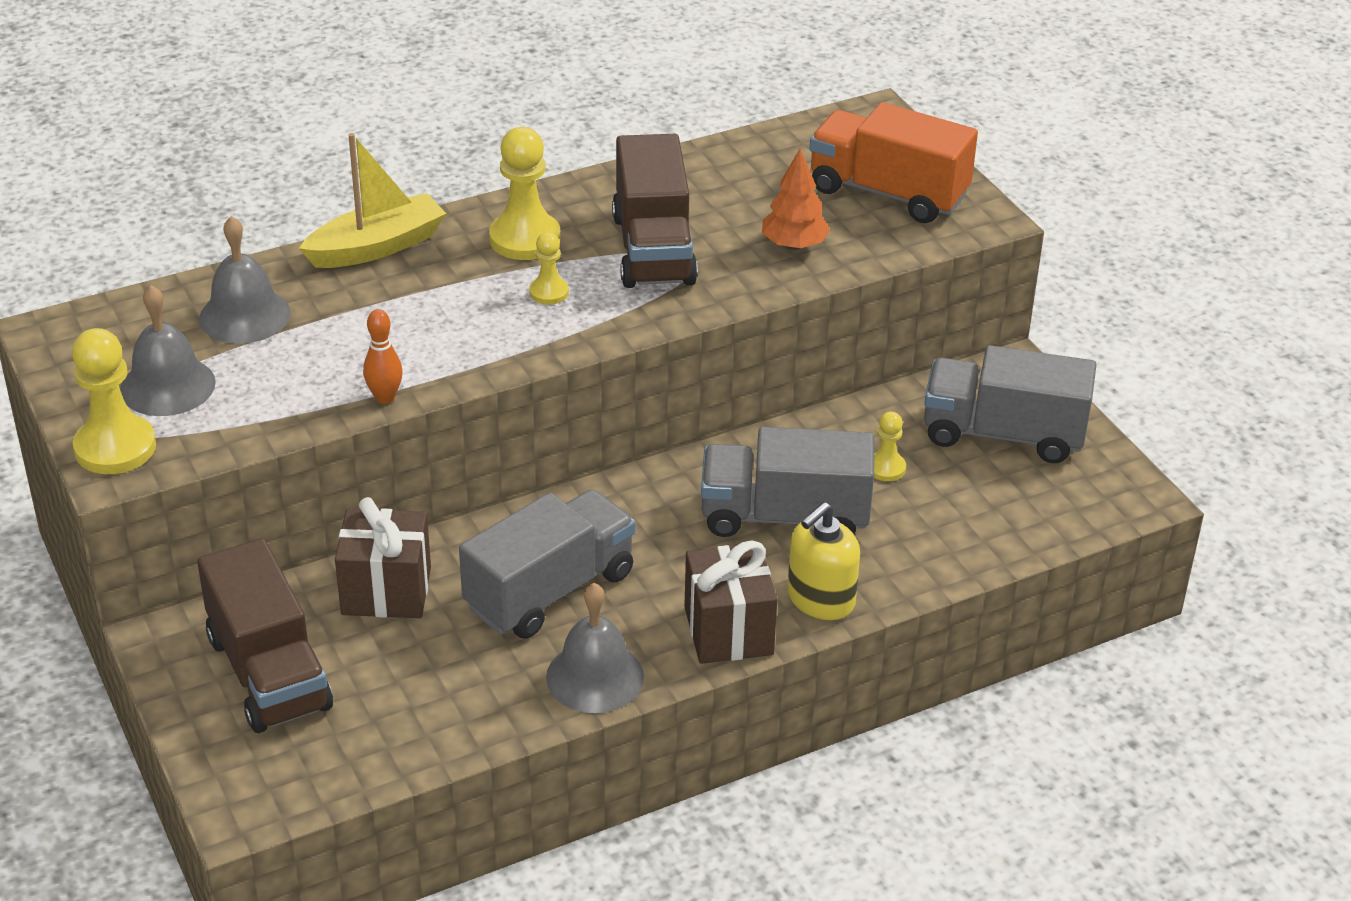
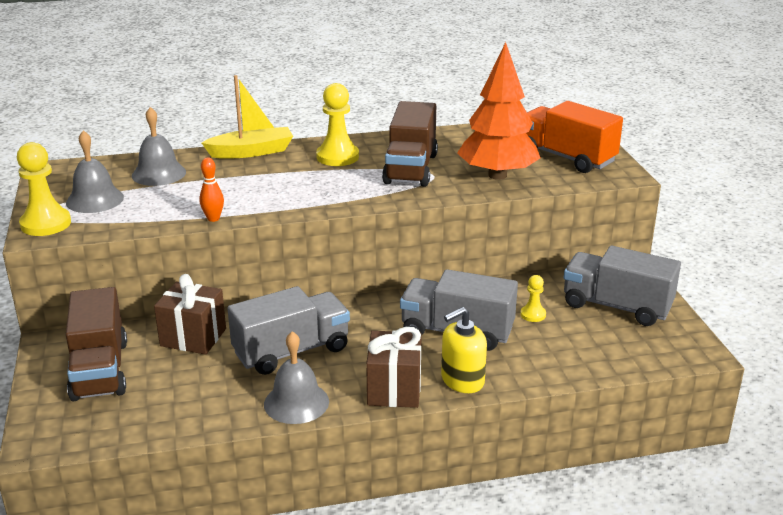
camera: 15 degrees right, 10 degrees down
yellow pawn [529,232,569,305] -> none
orange tree [762,148,830,250] -> orange tree [457,42,541,180], size x1.92

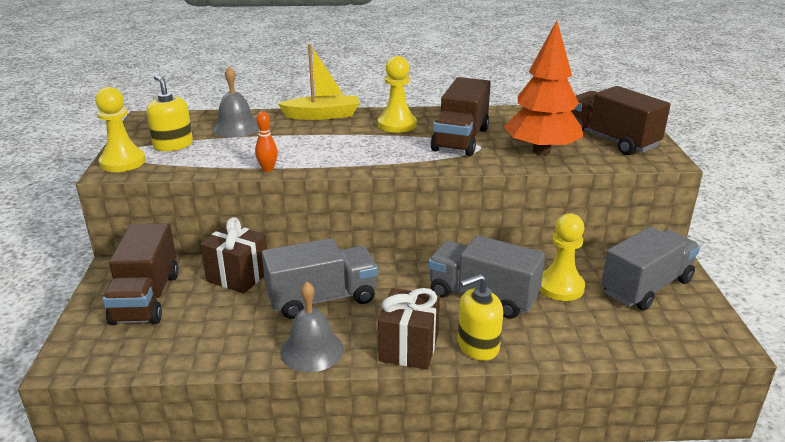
camera: 10 degrees right, 0 degrees up
grey bell [66,130,124,213] -> yellow soap dispenser [147,75,193,151]
yellow pawn [520,275,546,322] -> yellow pawn [540,213,585,301], size x1.86
orange truck [526,101,623,173] -> brown truck [571,86,670,155]
grey truck [564,246,681,326] -> grey truck turned 105 degrees clockwise [601,227,700,311]

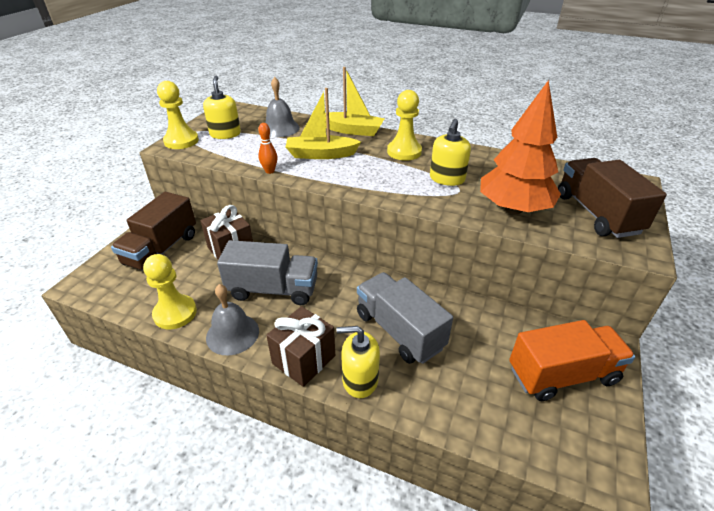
camera: 25 degrees right, 10 degrees up
brown truck [431,77,491,156] -> yellow soap dispenser [430,119,471,186]
yellow pawn [540,213,585,301] -> yellow pawn moved to [143,254,197,329]
grey truck [601,227,700,311] -> orange truck [509,320,635,401]
none -> yellow boat [286,88,361,159]

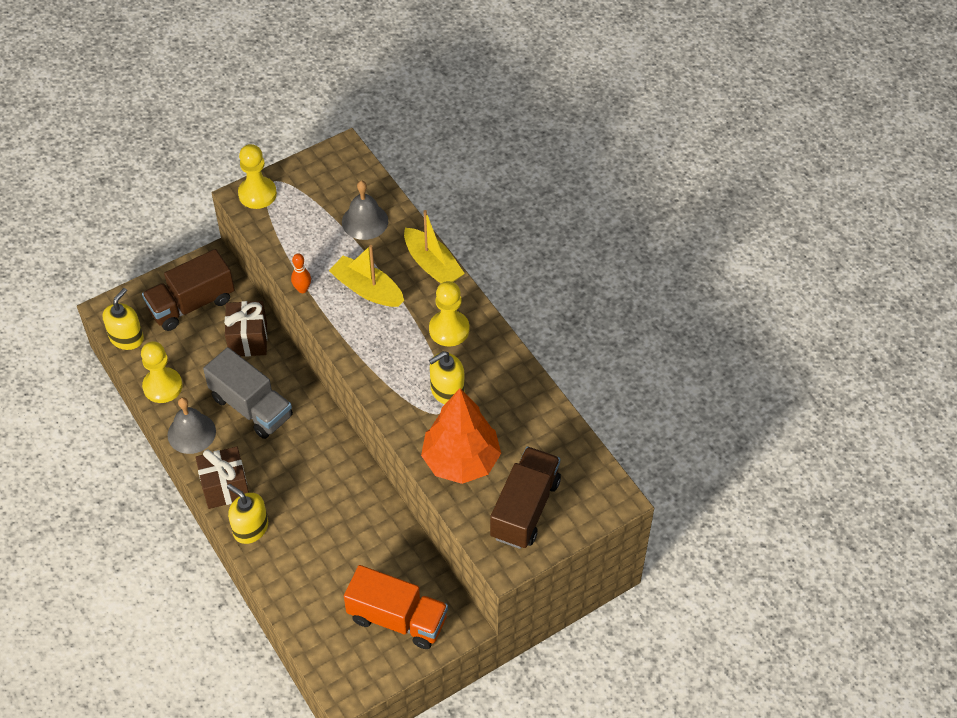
camera: 35 degrees right, 15 degrees up
yellow soap dispenser [203,76,241,139] -> yellow soap dispenser moved to [103,288,144,350]
grey truck [357,272,453,364] -> none

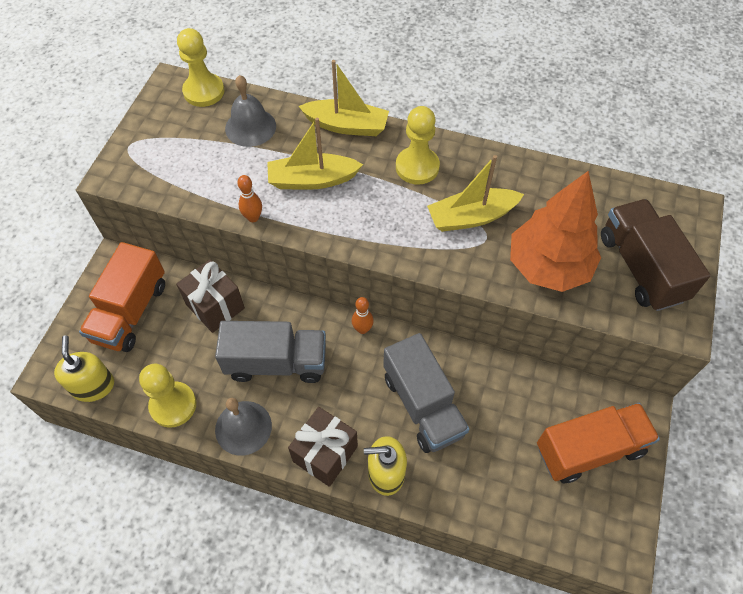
camera: 40 degrees left, 5 degrees up
brown truck [142,249,235,331] -> orange truck [79,242,165,352]
yellow pawn [238,144,277,209] -> yellow pawn moved to [177,28,224,107]
yellow soap dispenser [429,351,465,405] -> yellow boat [427,155,524,232]
none -> orange bowling pin [352,297,374,334]
none -> grey truck [383,333,469,453]

